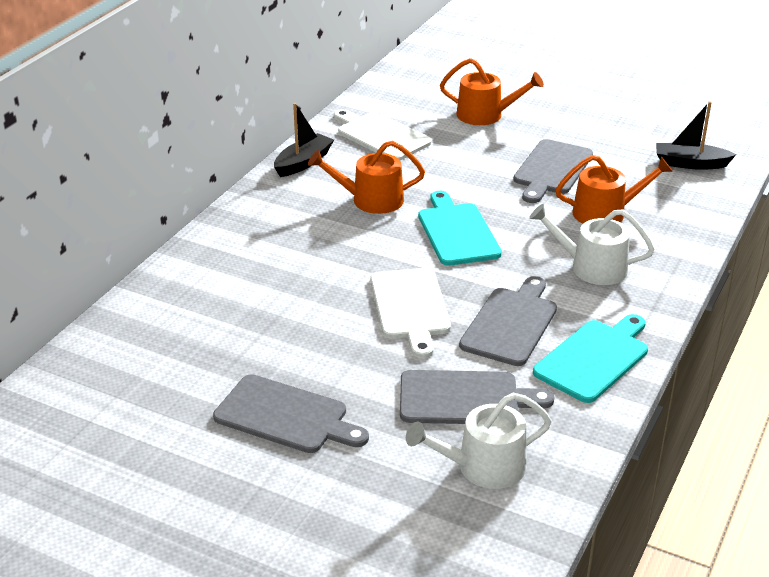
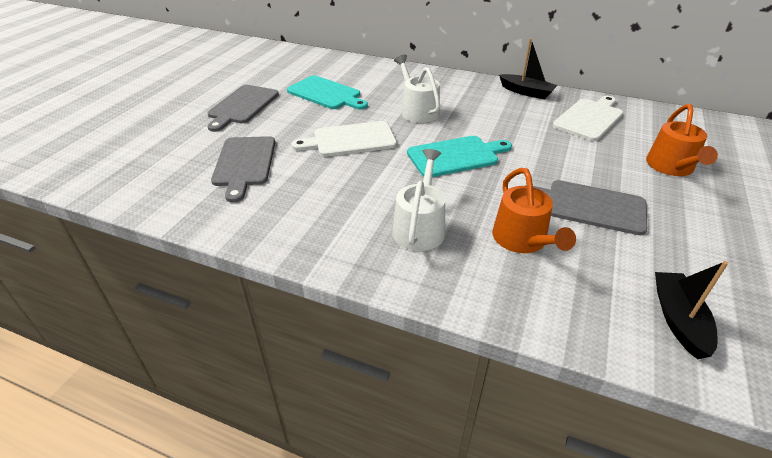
camera: 85 degrees right, 5 degrees up
orange watering can [308,141,425,214] -> none
white watering can [406,393,552,489] -> white watering can moved to [394,55,440,123]
grey cutting board [459,276,557,366] -> none
turquoise cutting board [533,314,648,403] -> turquoise cutting board moved to [287,75,368,110]

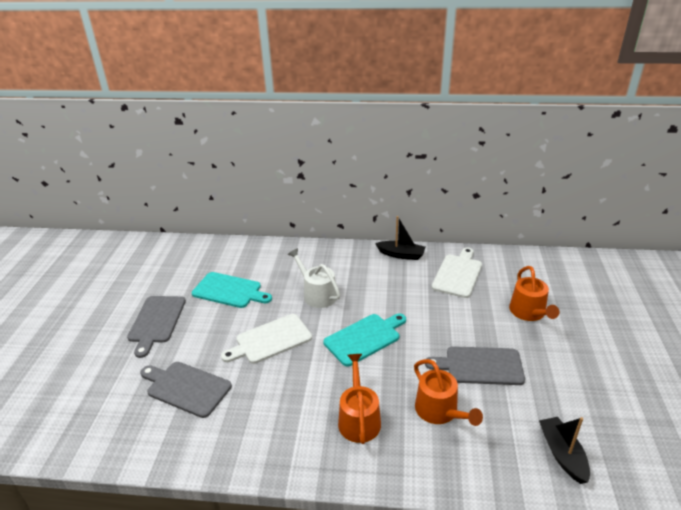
camera: 15 degrees left, 5 degrees down
grey cutting board [211,136,275,202] -> grey cutting board turned 135 degrees clockwise [140,362,232,418]
white watering can [392,149,445,251] -> orange watering can [338,354,381,444]

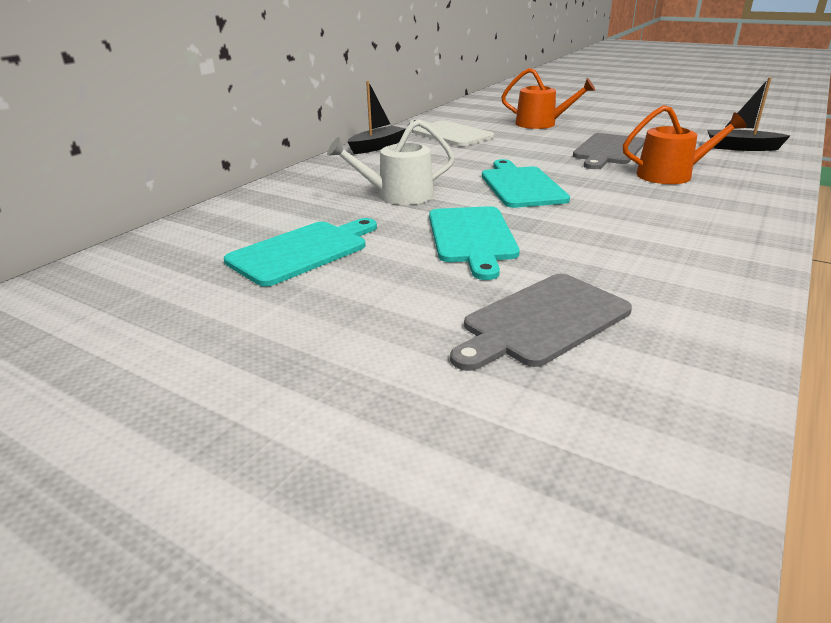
camera: 65 degrees left, 5 degrees down
grey cutting board [127,296,186,358] -> none
white cutting board [221,314,312,364] -> turquoise cutting board [429,206,520,280]
orange watering can [338,354,381,444] -> none

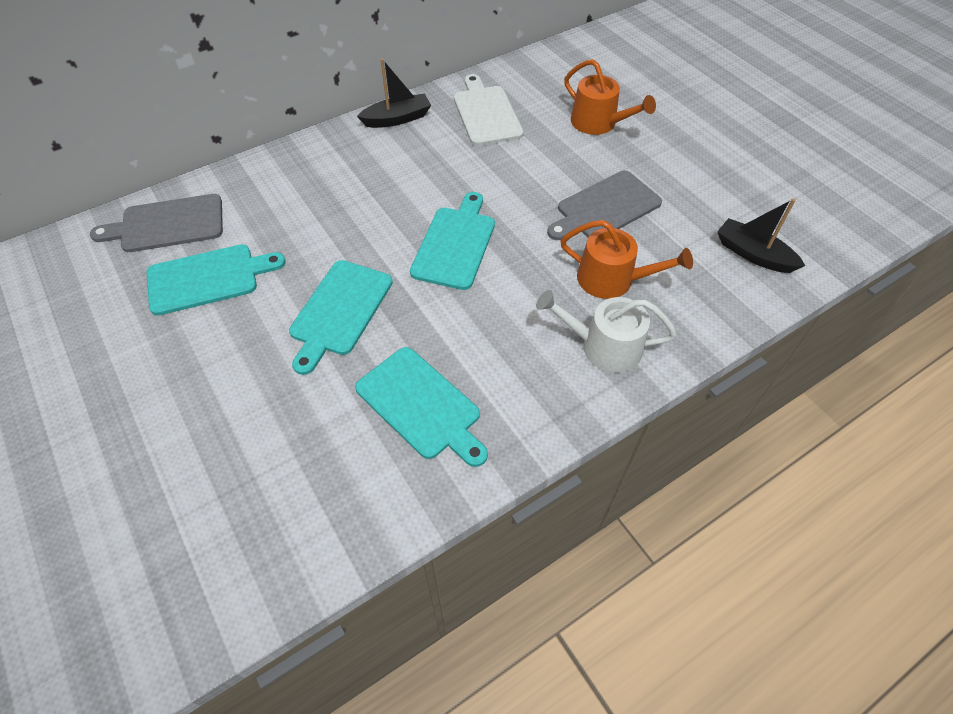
camera: 25 degrees right, 25 degrees up
white watering can [327,120,454,205] -> white watering can moved to [536,290,677,373]
grey cutting board [450,274,632,371] -> grey cutting board moved to [90,194,223,252]
none -> turquoise cutting board [355,347,488,467]

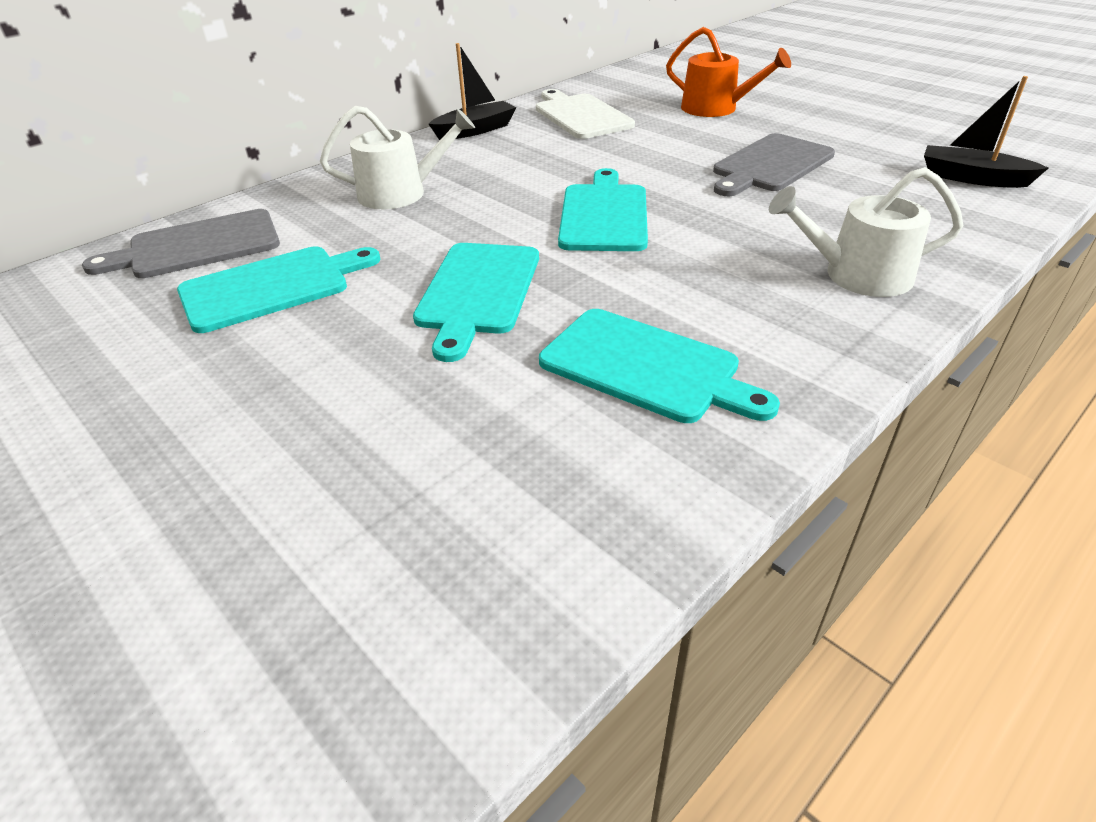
camera: 10 degrees left, 15 degrees down
orange watering can [560,220,693,299] -> none
none -> white watering can [320,106,475,209]

